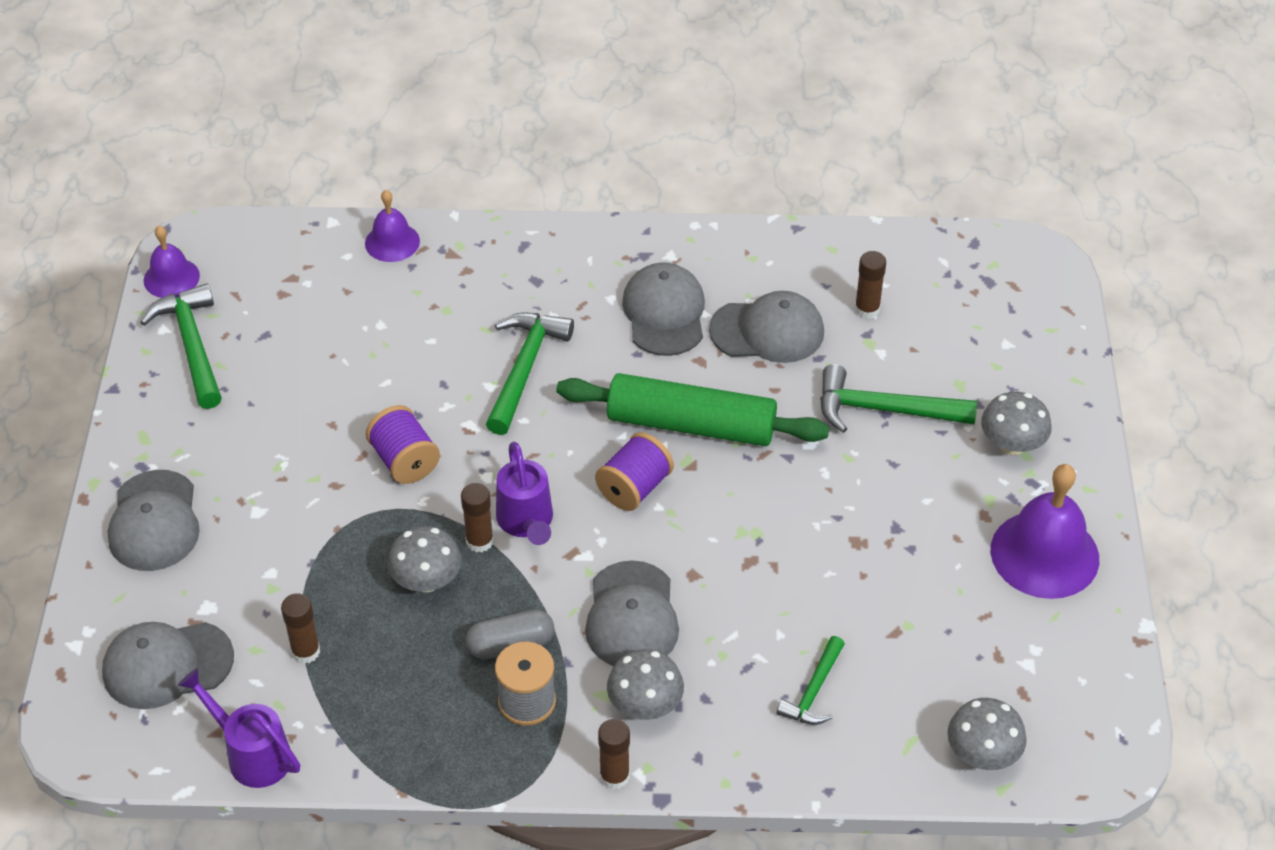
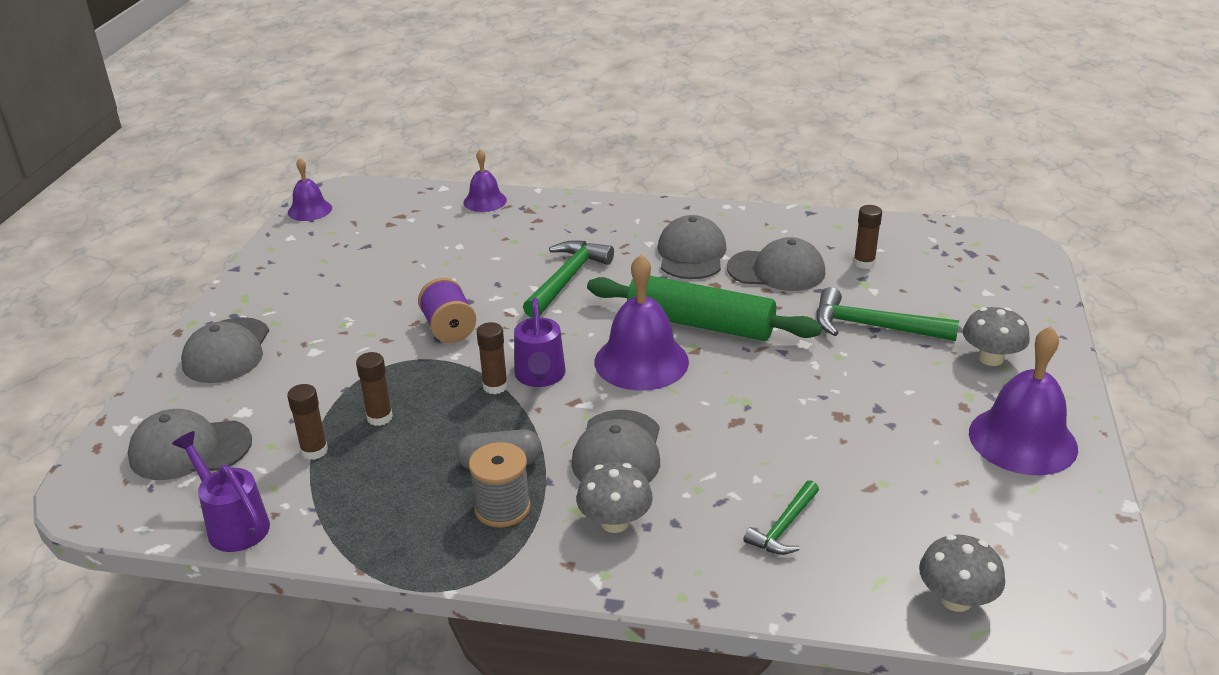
camera: 10 degrees right, 15 degrees down
green hammer [140,283,222,409] -> none
grey mushroom [388,526,462,592] -> none
purple spool [595,432,674,511] -> purple bell [595,254,689,391]
brown glue stick [598,719,630,790] -> brown glue stick moved to [356,352,393,426]

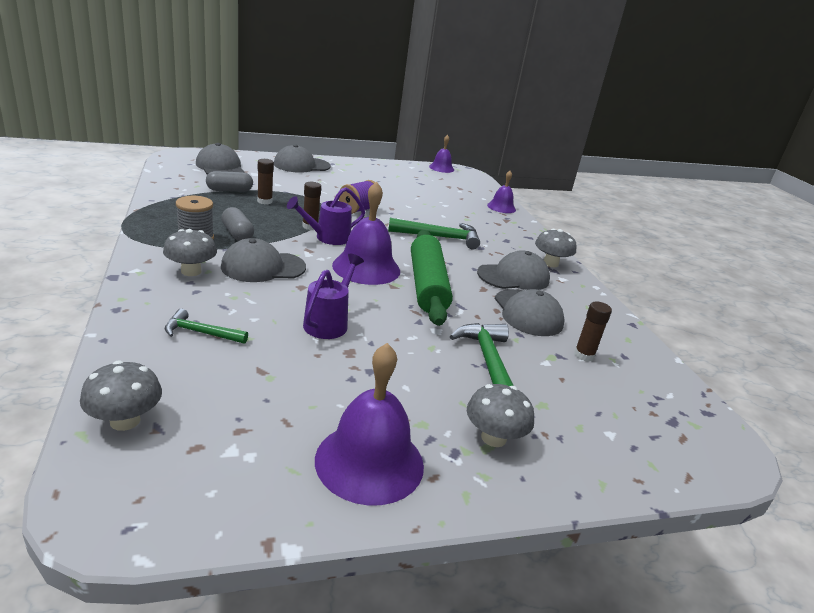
camera: 60 degrees right, 5 degrees down
purple watering can [172,431,270,552] -> purple watering can moved to [303,254,364,339]
brown glue stick [287,384,328,460] -> grey capsule [206,171,253,192]
none -> grey mushroom [535,229,577,267]

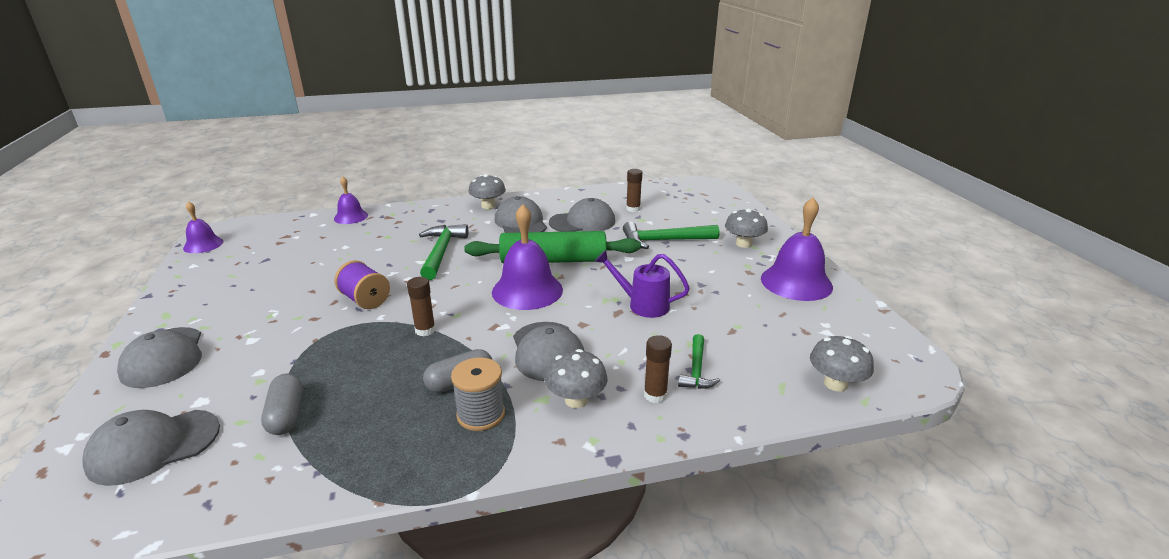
camera: 85 degrees left, 0 degrees up
brown glue stick [257,159,274,204] -> brown glue stick moved to [644,335,672,403]
purple watering can [287,187,365,245] -> none

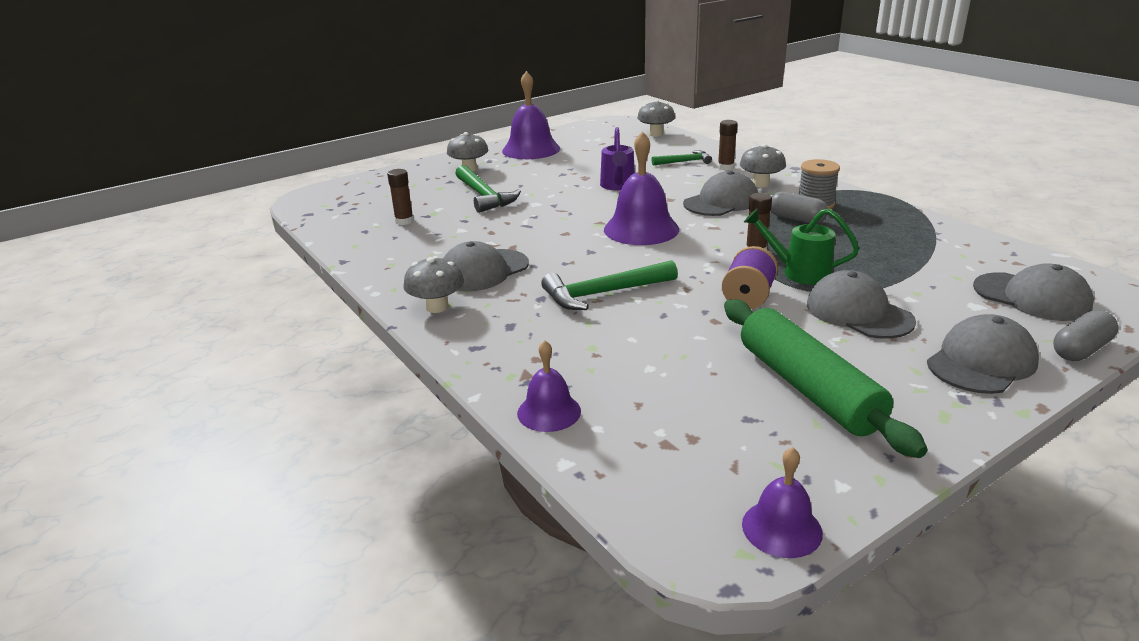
camera: 110 degrees left, 0 degrees up
grey capsule [261,373,303,435] -> grey capsule moved to [1053,310,1118,361]
green rolling pin [464,231,641,264] -> green rolling pin moved to [724,299,928,458]
grey cap [549,198,615,232] -> grey cap moved to [807,270,916,339]
none -> green watering can [744,208,859,285]

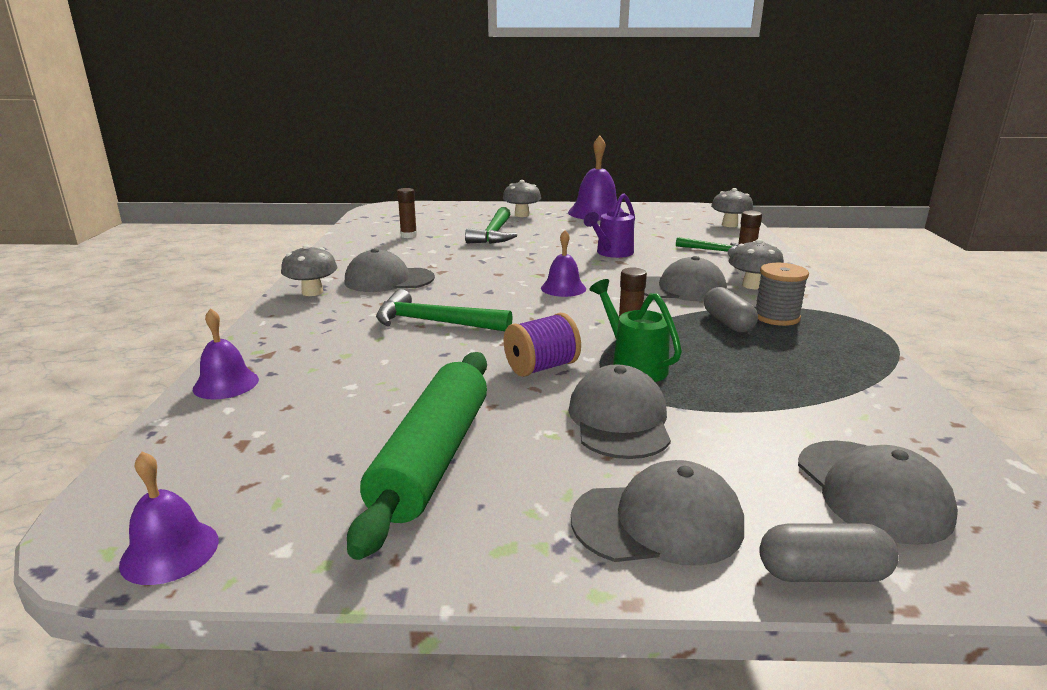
camera: 35 degrees right, 5 degrees down
purple bell [604,131,679,245] -> purple bell [541,230,586,297], size x0.57

